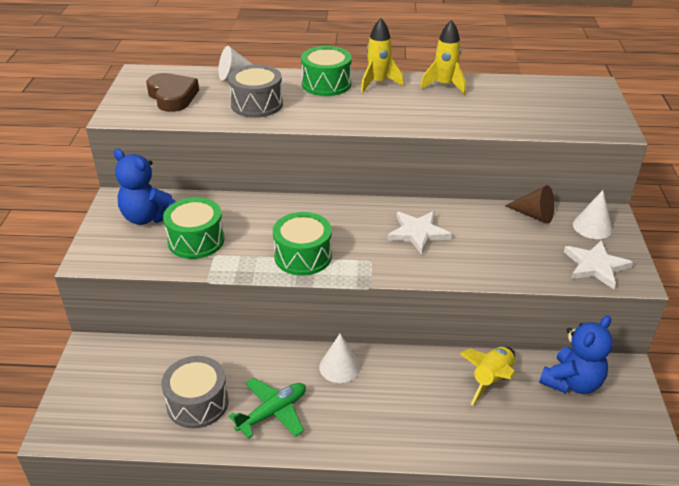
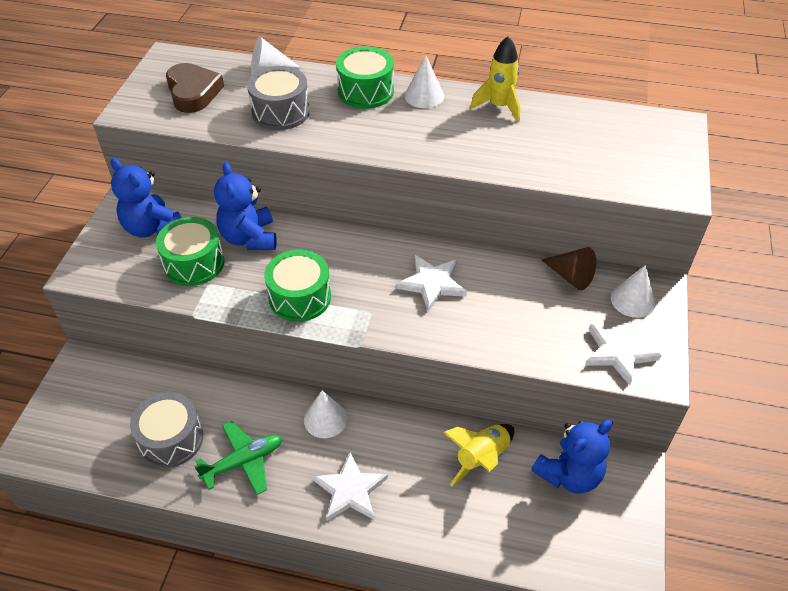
camera: 10 degrees right, 10 degrees up
yellow rocket [361,18,404,93] -> white cone [405,55,444,108]
none -> blue teddy bear [214,162,277,250]
none -> white star [313,452,388,521]

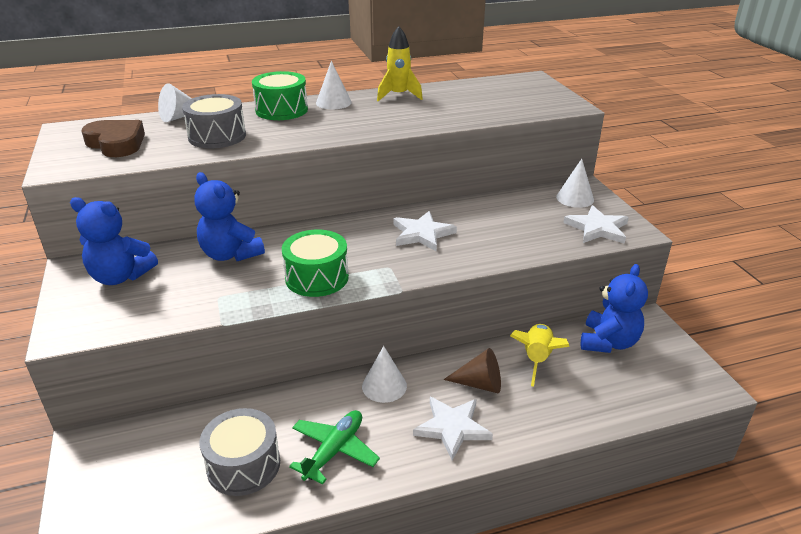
camera: 30 degrees left, 15 degrees down
green drum [156,217,224,286] -> none
brown cone [542,247,596,290] -> brown cone moved to [444,348,501,393]

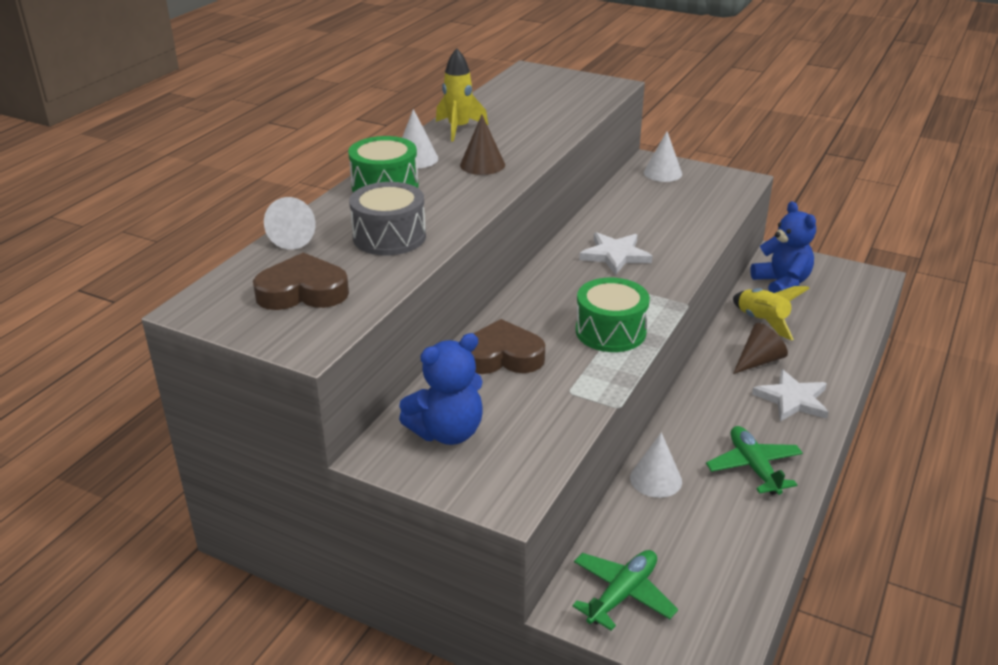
camera: 45 degrees left, 0 degrees up
blue teddy bear [194,172,265,261] -> brown heart [471,319,545,374]
grey drum [199,408,280,496] -> none
white cone [362,346,407,403] -> white cone moved to [630,432,682,498]
white star [564,205,629,244] -> none
none -> brown cone [460,115,505,175]
none -> green plane [572,550,678,631]

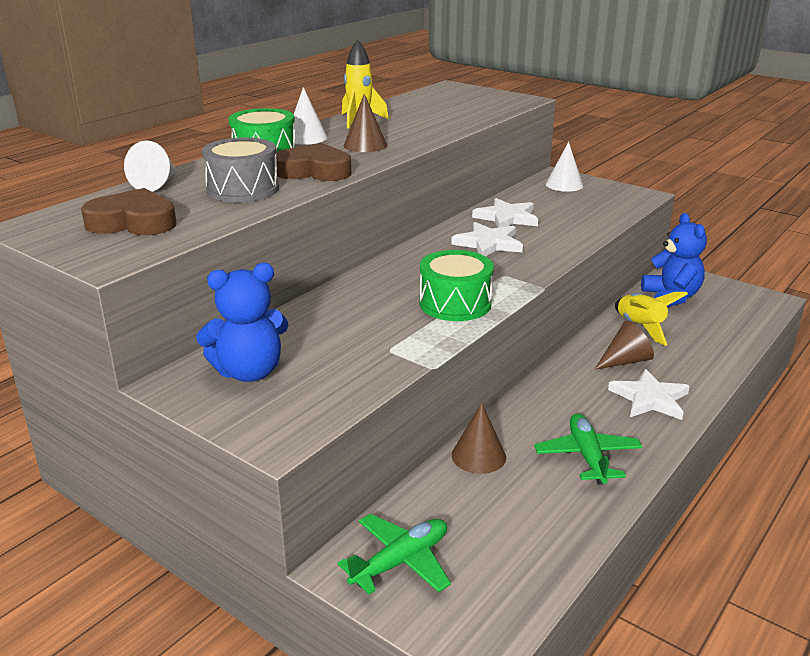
camera: 10 degrees right, 5 degrees down
brown heart [471,319,545,374] -> brown heart moved to [276,143,351,181]
white cone [630,432,682,498] -> brown cone [452,403,506,474]
none -> white star [472,198,538,228]

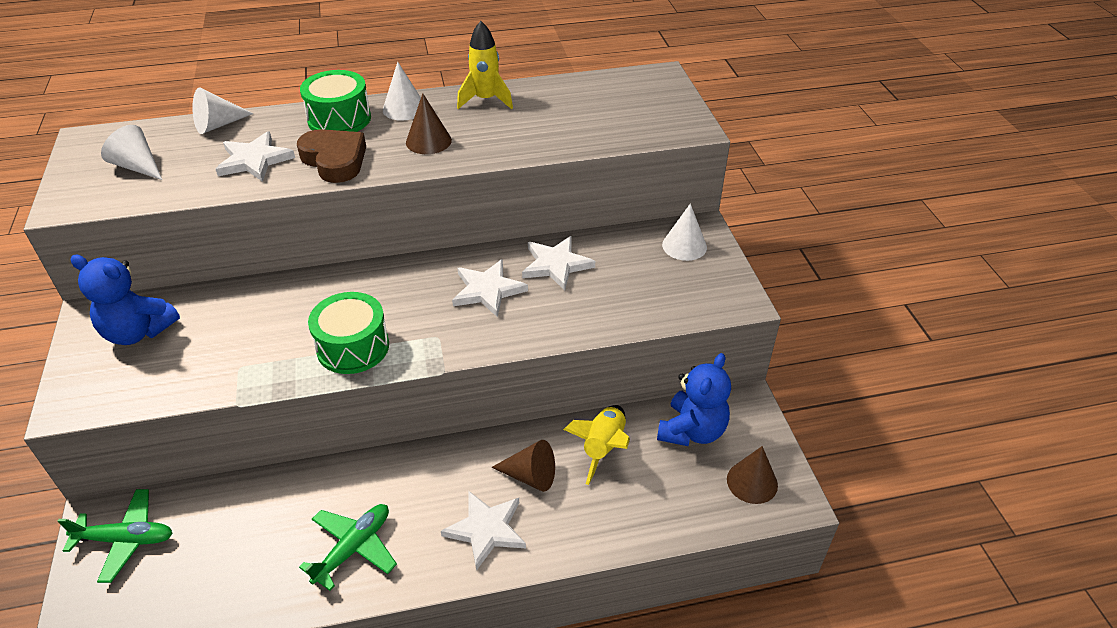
camera: 40 degrees right, 15 degrees up
brown heart [81,188,177,235] -> white cone [101,125,162,180]
grey drum [202,137,279,202] -> white star [216,131,295,182]
brown cone [452,403,506,474] -> brown cone moved to [727,446,778,504]

